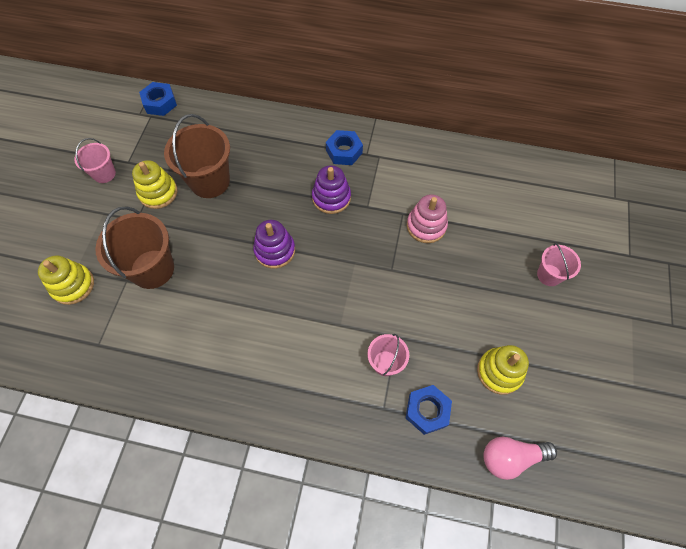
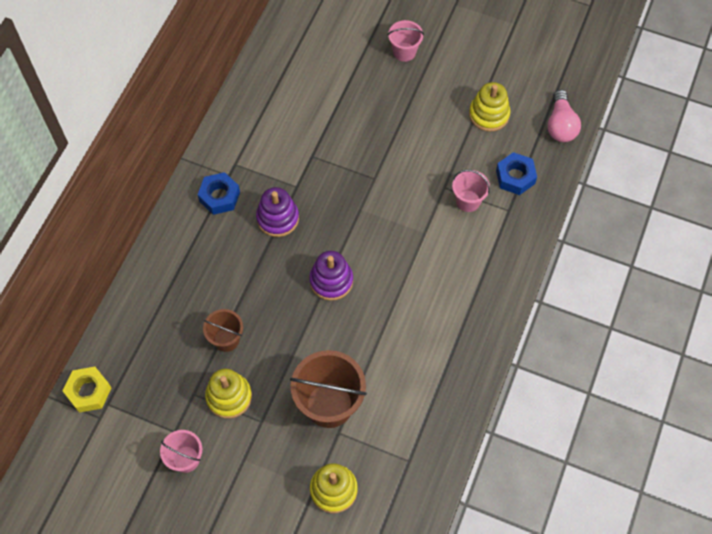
camera: 80 degrees left, 0 degrees up
blue nut [139,82,177,116] -> yellow nut [63,367,111,413]
brown bucket [164,114,230,198] -> brown bucket [203,309,243,352], size x0.56
pink stacking toy [407,194,448,243] -> none

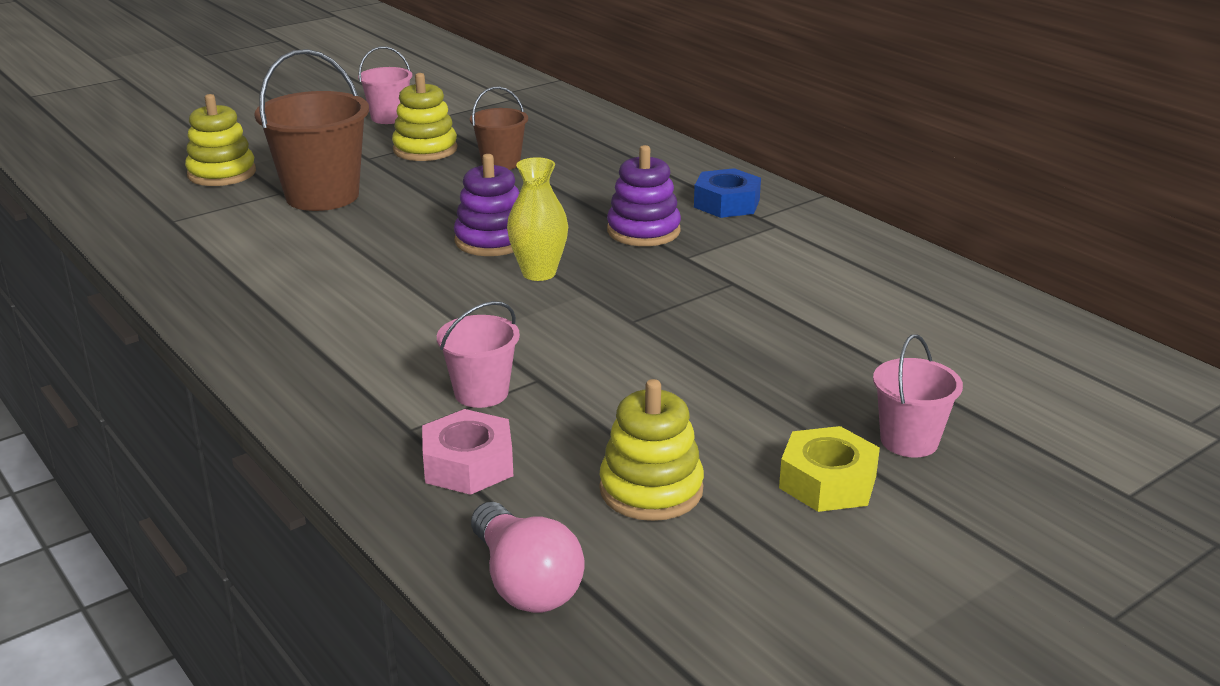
camera: 120 degrees right, 35 degrees down
yellow nut [63,367,111,413] -> yellow nut moved to [779,426,880,512]
blue nut [496,152,537,195] -> pink nut [422,409,513,495]
pink light bulb [547,90,581,142] -> pink light bulb turned 150 degrees counterclockwise [471,502,585,613]
none -> yellow vase [507,157,568,281]

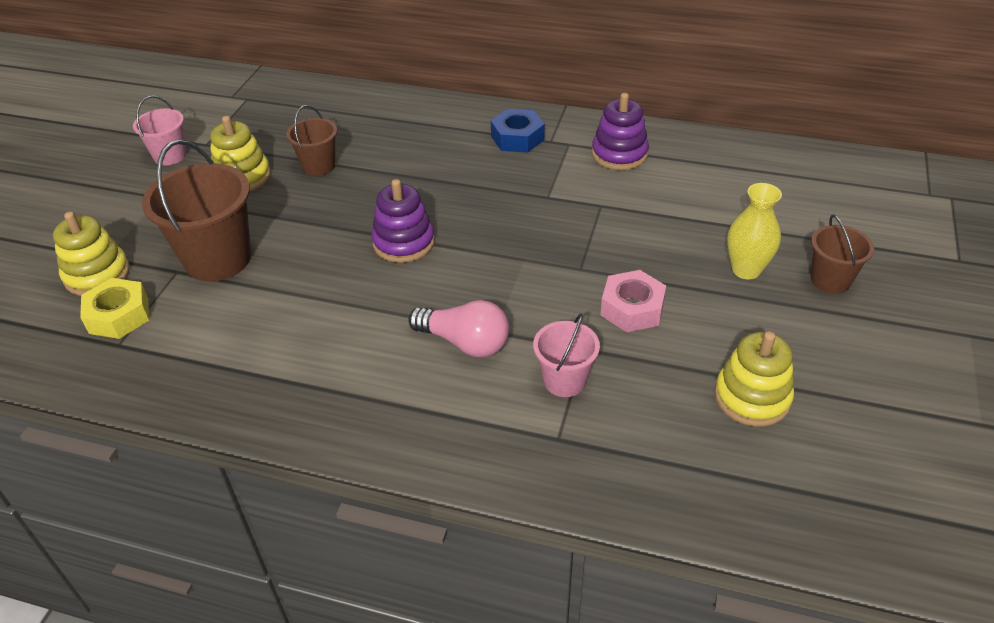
camera: 35 degrees left, 15 degrees up
pink nut [422,409,513,495] -> pink nut moved to [600,270,666,332]
pink light bulb [471,502,585,613] -> pink light bulb moved to [408,300,509,358]
yellow vase [507,157,568,281] -> yellow vase moved to [727,183,782,280]
purple stacking toy [607,145,681,246] -> purple stacking toy moved to [592,93,649,170]
yellow nut [779,426,880,512] -> yellow nut moved to [80,278,149,339]
pink bucket [873,334,963,457] -> brown bucket [811,215,874,294]

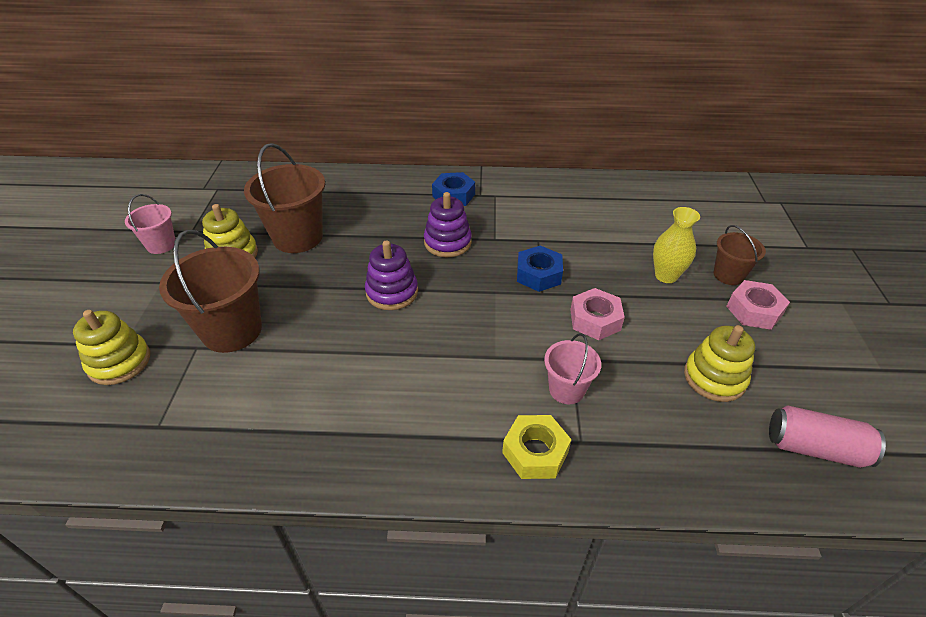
camera: 15 degrees left, 0 degrees up
yellow nut [80,278,149,339] -> yellow nut moved to [502,415,572,479]
brown bucket [286,105,337,176] -> brown bucket [244,143,325,253], size x1.79
pink light bulb [408,300,509,358] -> none
purple stacking toy [592,93,649,170] -> purple stacking toy moved to [424,192,472,257]
none -> blue nut [517,245,563,292]
none -> pink nut [726,280,790,330]
none -> pink can [769,406,886,468]

